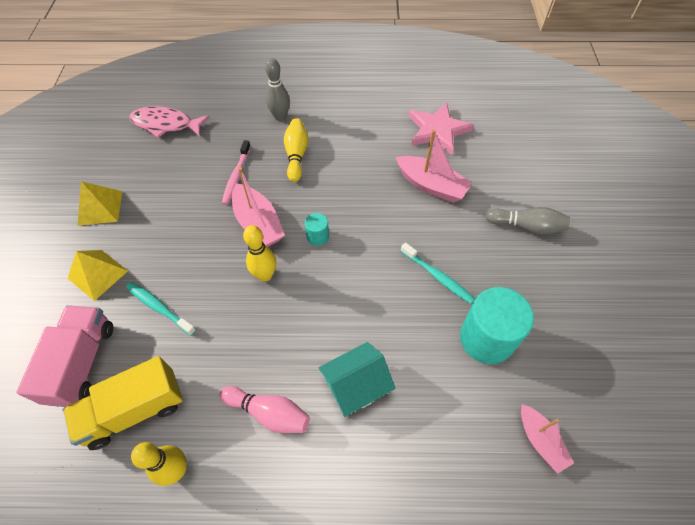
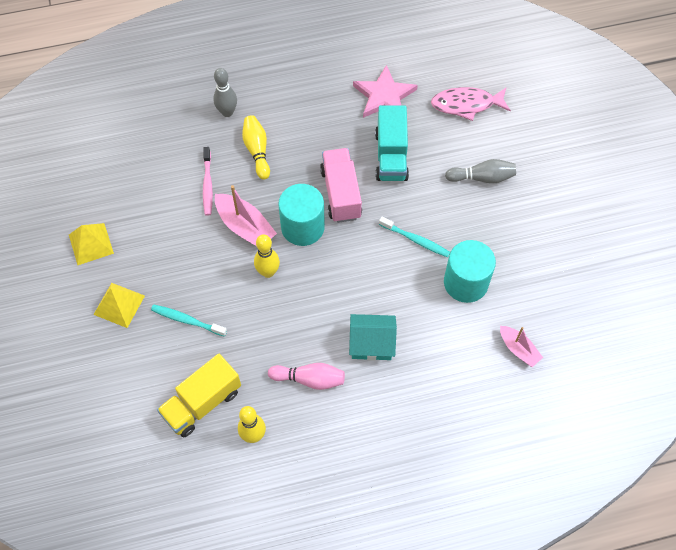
camera: 15 degrees left, 5 degrees up
pink truck [17,305,113,407] -> pink truck moved to [320,148,362,223]
pink fish [129,106,210,138] -> pink fish moved to [431,87,511,121]
turquoise cylinder [305,213,329,246] -> turquoise cylinder [278,184,325,246], size x2.12
turquoise house [319,342,396,417] -> turquoise house turned 45 degrees clockwise [349,314,397,361]
pink boat [396,129,472,203] -> turquoise truck [375,105,409,181]

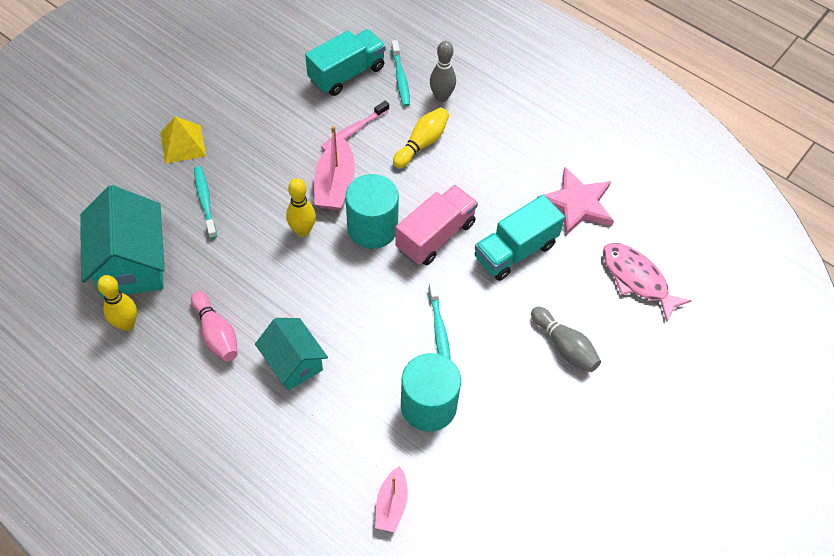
camera: 50 degrees right, 5 degrees down
yellow pyramid [69,223,114,265] -> none
yellow truck [157,354,241,437] -> turquoise house [80,185,165,298]
none -> turquoise truck [305,29,386,96]
none -> turquoise toothbrush [391,40,410,107]

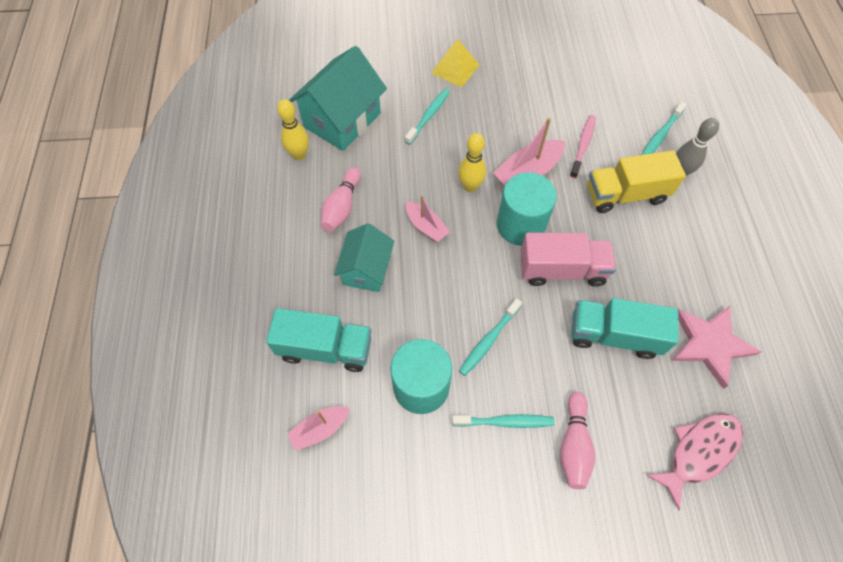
camera: 50 degrees right, 5 degrees up
turquoise truck [305,29,386,96] -> turquoise truck moved to [266,308,371,372]
pink toothbrush [321,101,389,151] -> pink toothbrush turned 105 degrees clockwise [570,115,596,179]
yellow bowling pin [393,107,449,168] -> yellow truck [587,150,686,213]
grey bowling pin [531,306,601,372] -> pink bowling pin [560,392,596,489]
pink fish [603,243,692,322] -> pink fish turned 45 degrees clockwise [646,413,743,510]
none -> pink boat [406,195,450,242]
none -> turquoise toothbrush [452,414,554,428]

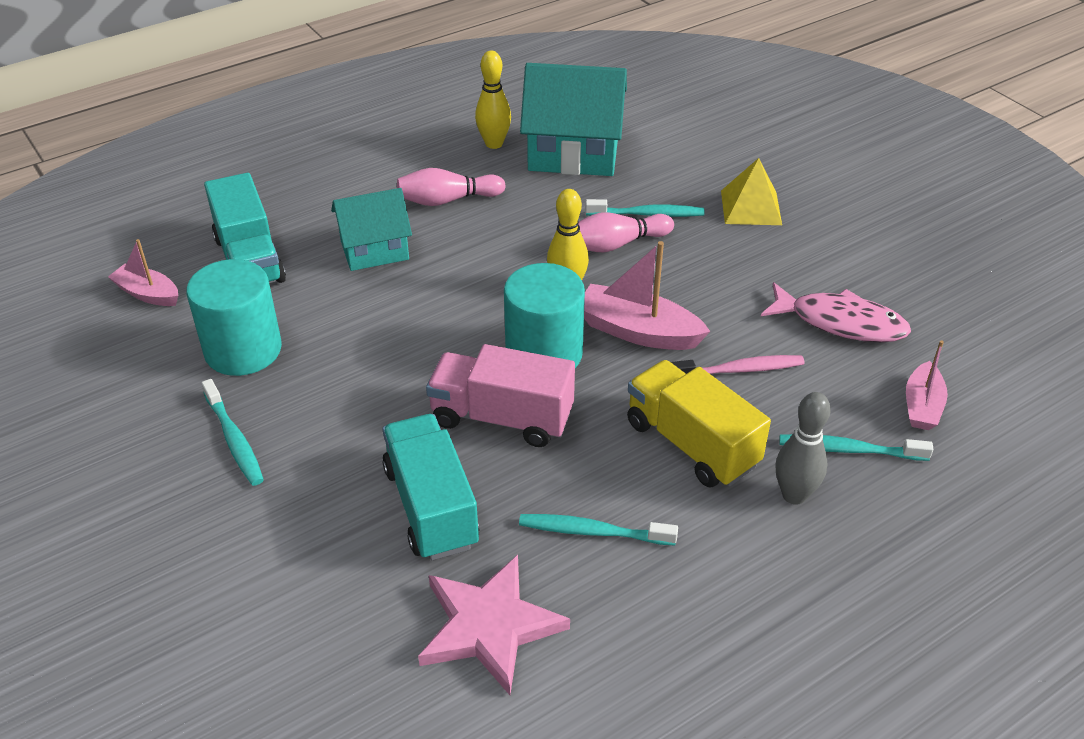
camera: 60 degrees right, 20 degrees down
pink boat [406,195,450,242] -> pink boat moved to [906,340,948,430]
turquoise toothbrush [459,299,522,376] -> turquoise toothbrush moved to [519,514,678,545]
pink truck [521,233,616,287] -> pink truck turned 135 degrees clockwise [426,344,575,447]
pink bowling pin [560,392,596,489] -> pink bowling pin moved to [578,212,674,252]
pink fish [646,413,743,510] -> pink fish moved to [761,282,911,342]

